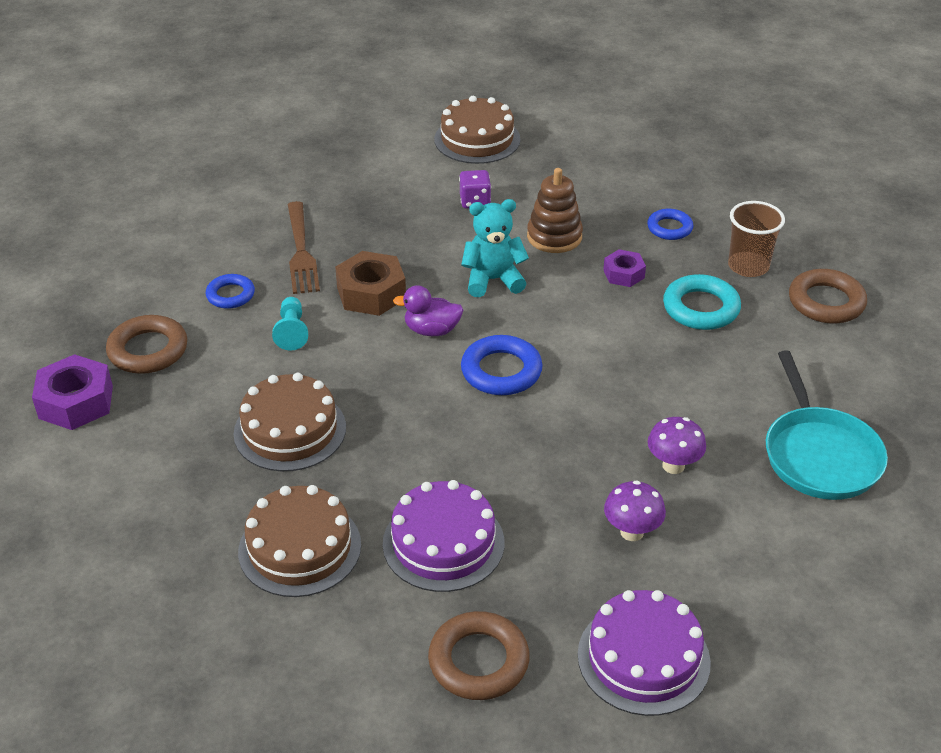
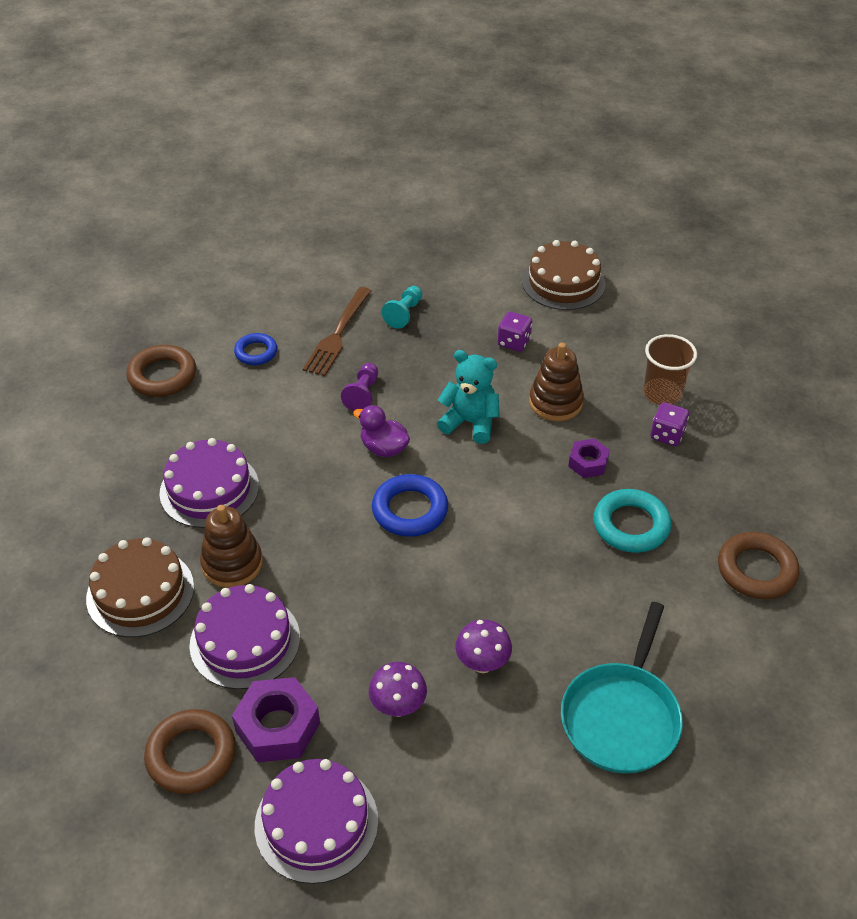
camera: 30 degrees right, 5 degrees up
purple nut [32,354,113,430] -> purple nut moved to [232,677,320,763]
brown cake [233,373,346,471] -> purple cake [160,438,259,528]
turquoise pawn [272,297,308,351] -> turquoise pawn moved to [382,286,422,329]
brown nut [335,251,406,316] -> purple pawn [341,363,378,411]
blue ring [647,209,693,240] -> purple dice [651,402,689,446]
brown cup [728,201,785,277] -> brown cup moved to [644,334,697,405]
none -> brown stacking toy [200,505,263,588]

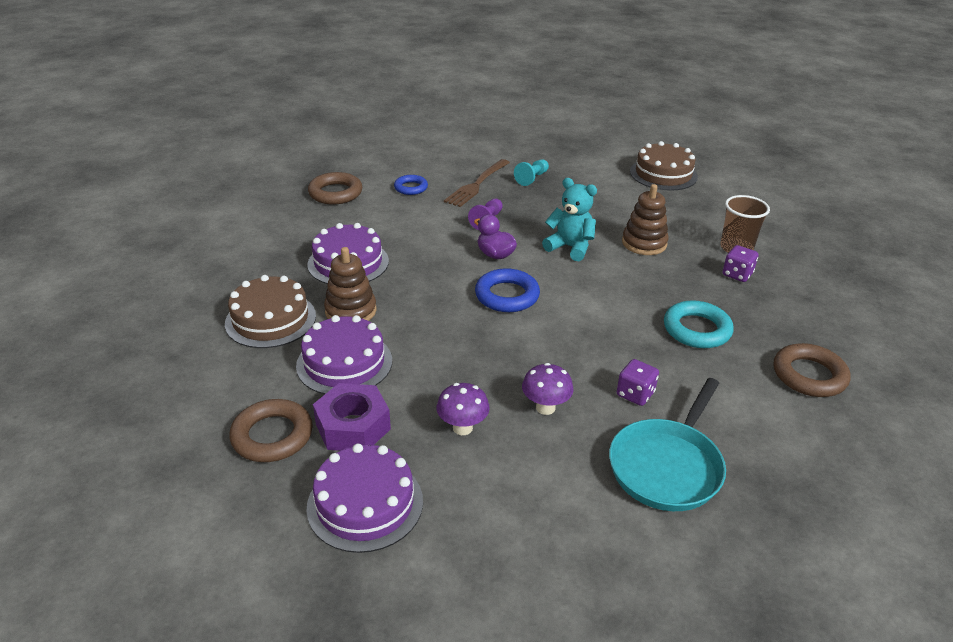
camera: 10 degrees right, 10 degrees down
purple dice [498,311,532,352] -> purple dice moved to [617,359,659,406]
purple nut [568,439,610,478] -> none

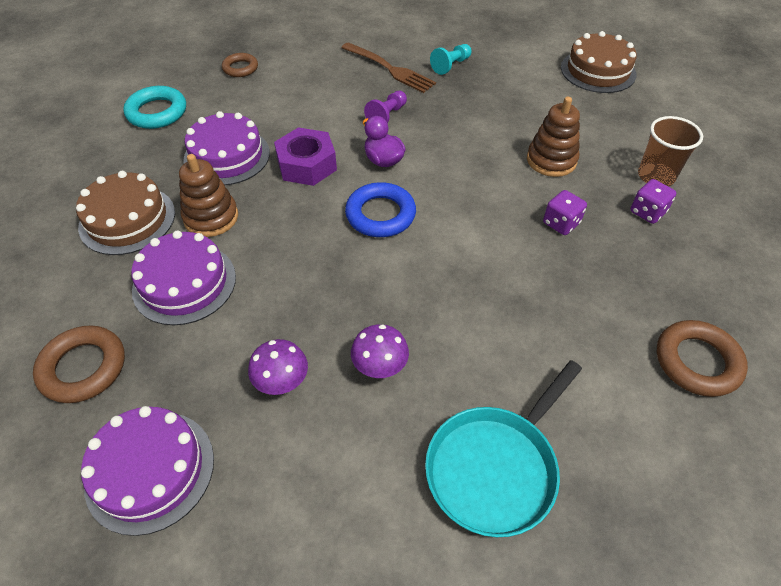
camera: 10 degrees right, 15 degrees up
brown ring [308,172,362,205] -> brown ring [222,53,258,77], size x0.64
purple nut [313,383,391,451] -> purple nut moved to [274,127,337,186]
blue ring [394,175,428,195] -> none
brown fork [444,159,510,207] -> brown fork turned 90 degrees counterclockwise [341,42,436,93]
turquoise teddy bear [542,178,597,261] -> none
purple dice [617,359,659,406] -> purple dice moved to [543,190,587,235]
turquoise ring [664,300,734,348] -> turquoise ring moved to [123,86,186,129]

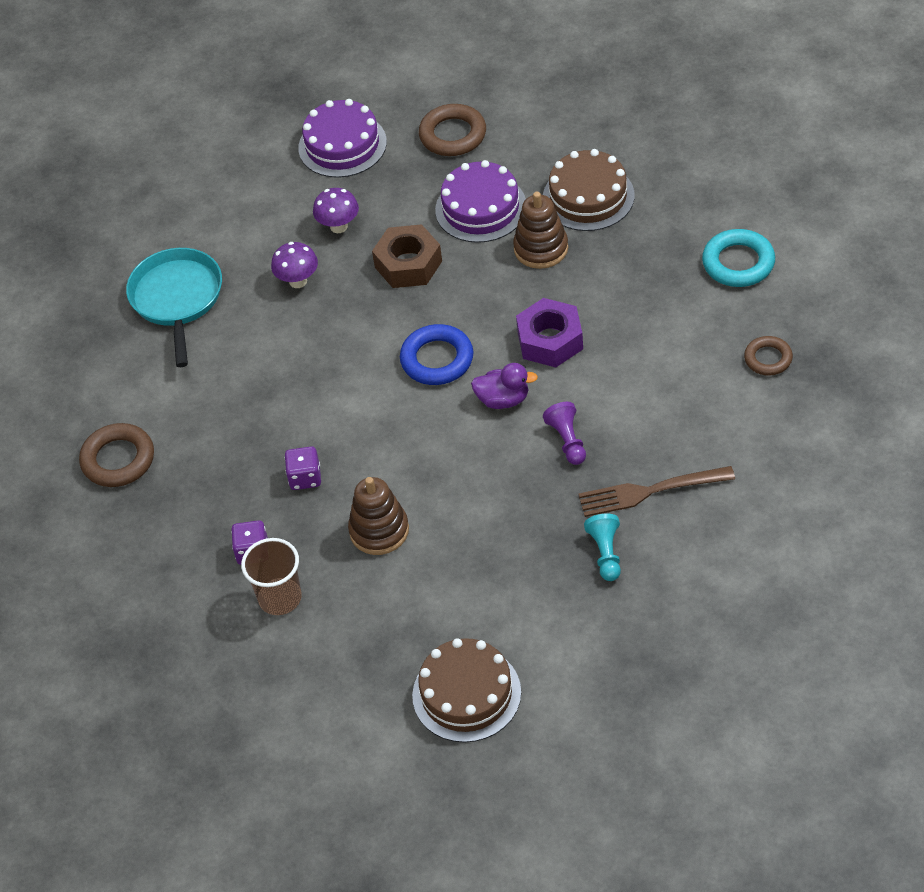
camera: 135 degrees right, 0 degrees up
purple cake [183,111,270,185] -> none
none -> brown nut [372,224,442,288]

